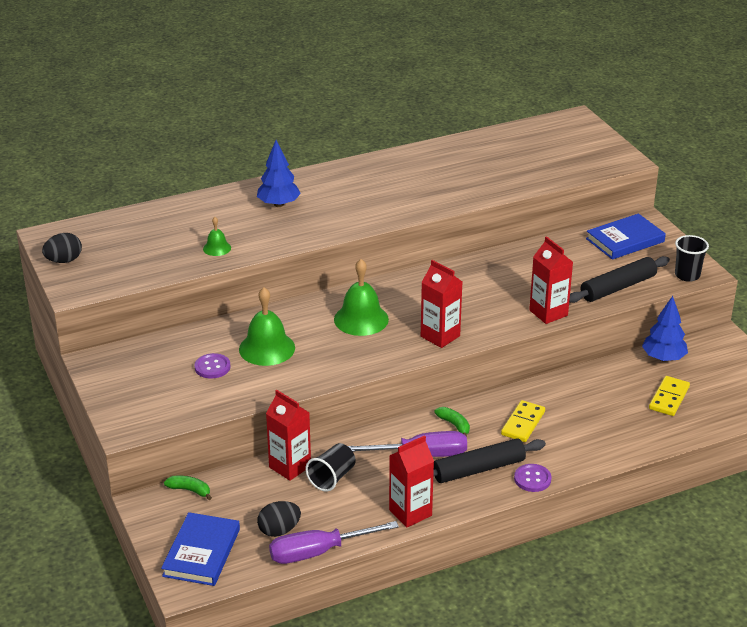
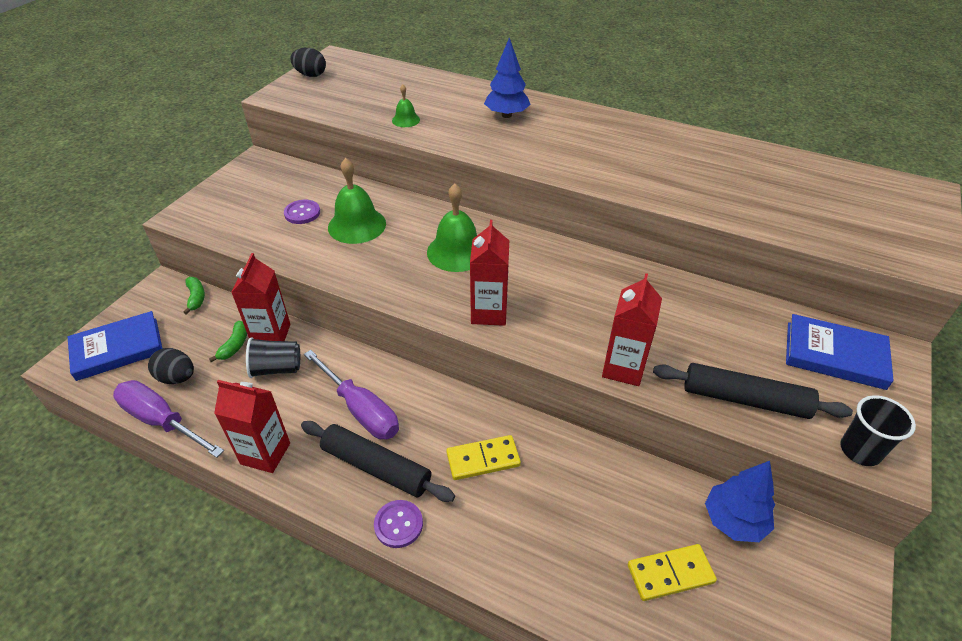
camera: 50 degrees right, 10 degrees up
green banana [434,407,470,437] -> green banana moved to [209,321,247,362]

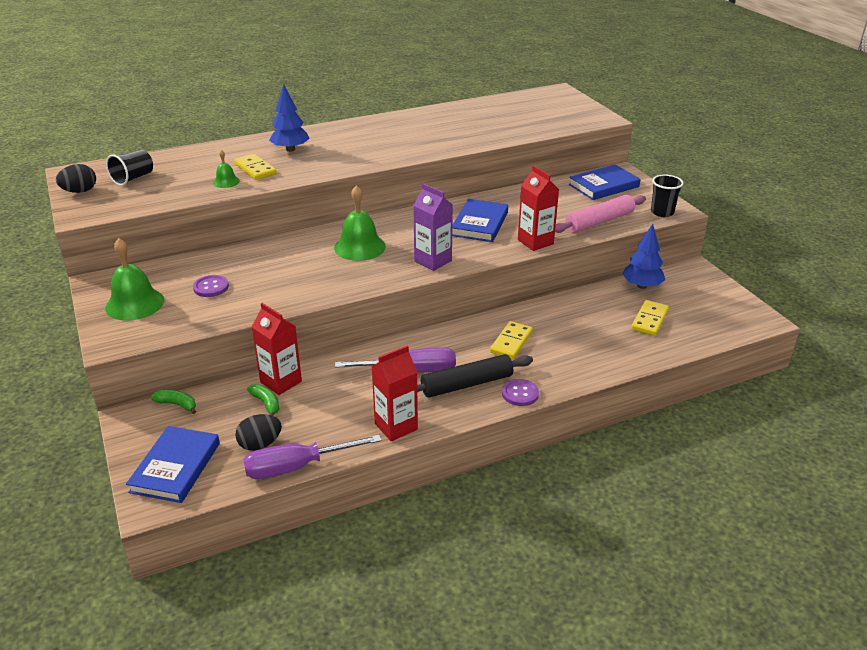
camera: 50 degrees left, 10 degrees down
black cup [246,337,300,378] -> black cup moved to [106,150,153,186]
green bell [328,158,386,244] -> green bell moved to [105,238,164,321]
red carton [470,220,509,326] -> purple carton [413,183,453,271]
black rolling pin [653,363,853,419] -> pink rolling pin [555,195,646,233]
none -> yellow domino [234,154,277,180]
none -> blue book [452,199,508,242]

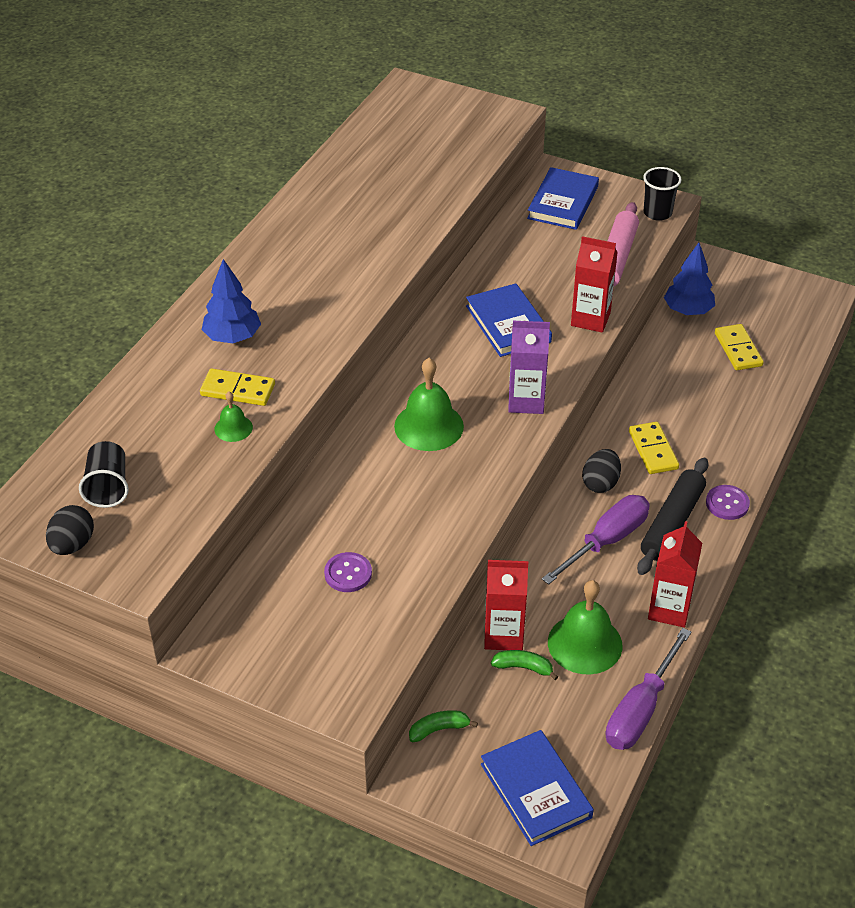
camera: 40 degrees left, 10 degrees up
green bell [105,238,164,321] -> green bell moved to [548,580,623,674]
black egg [235,414,282,451] -> black egg moved to [582,449,621,493]

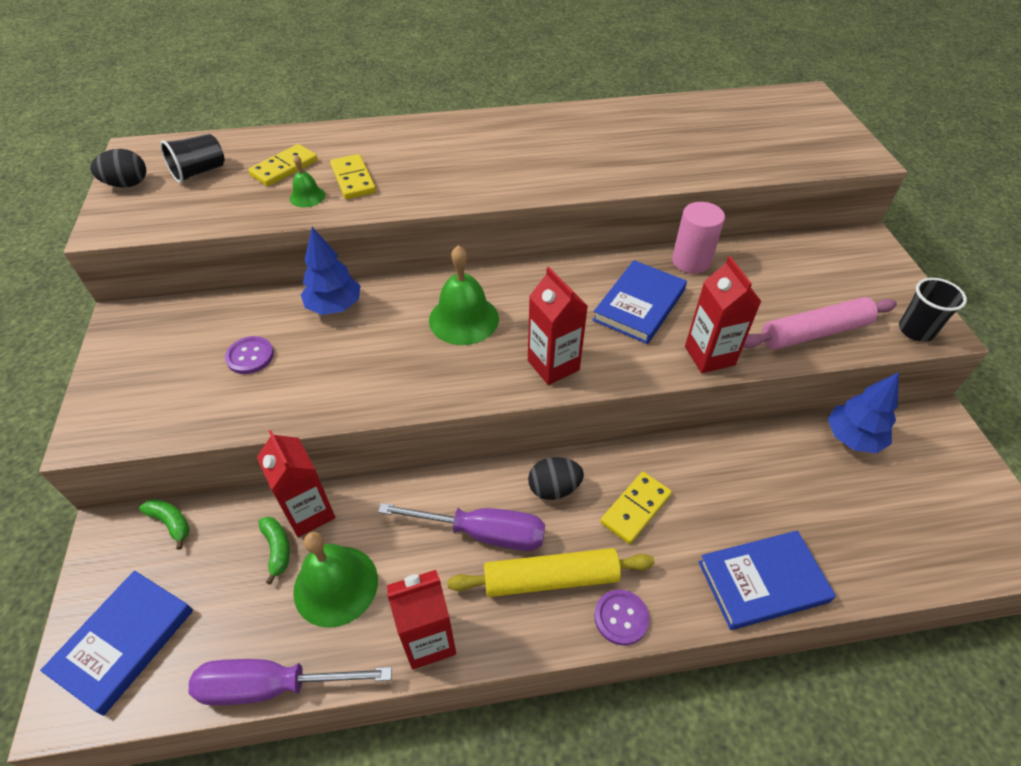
camera: 55 degrees right, 5 degrees up
blue tree [202,259,261,343] -> blue tree moved to [301,227,361,315]
purple carton [508,321,550,414] -> red carton [528,267,588,385]
blue book [527,167,599,230] -> blue book moved to [699,531,836,630]
black rolling pin [637,458,708,575] -> yellow rolling pin [447,548,655,597]
yellow domino [715,324,764,370] -> yellow domino moved to [248,144,318,186]
none -> pink cylinder [672,202,725,274]

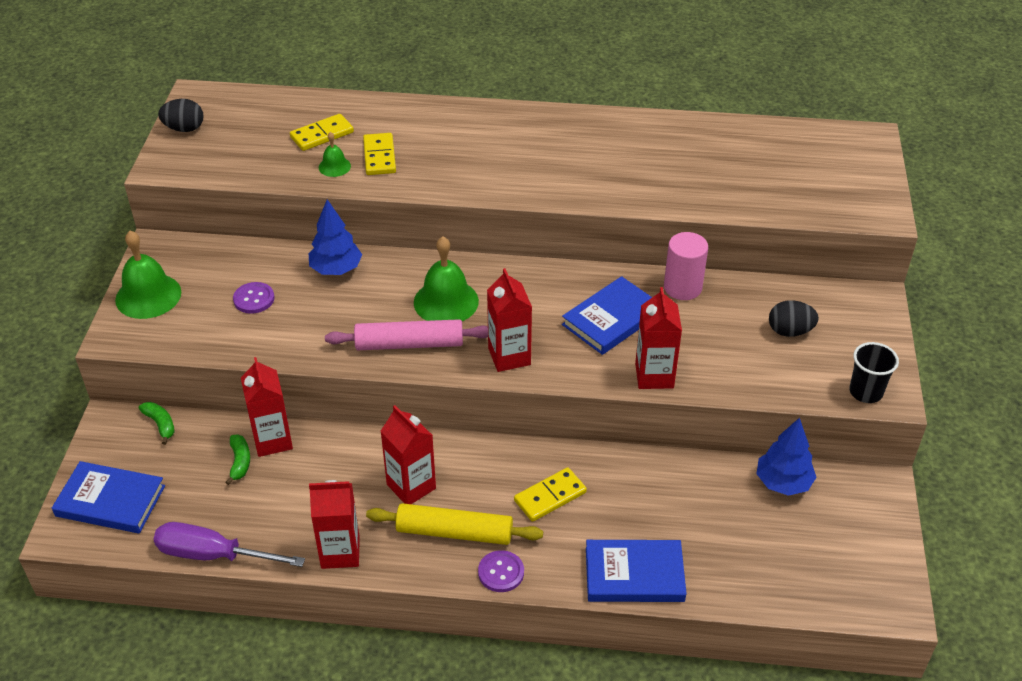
camera: 15 degrees right, 5 degrees down
blue book [40,571,193,716] -> blue book turned 60 degrees clockwise [52,461,165,533]
black cup [160,134,225,183] -> none
green bell [293,532,378,628] -> green bell moved to [115,231,181,319]
purple screwdriver [378,503,545,551] -> red carton [380,405,436,504]
black egg [528,457,584,500] -> black egg moved to [769,300,819,337]
pink rolling pin [743,297,897,350] -> pink rolling pin moved to [325,319,488,350]

